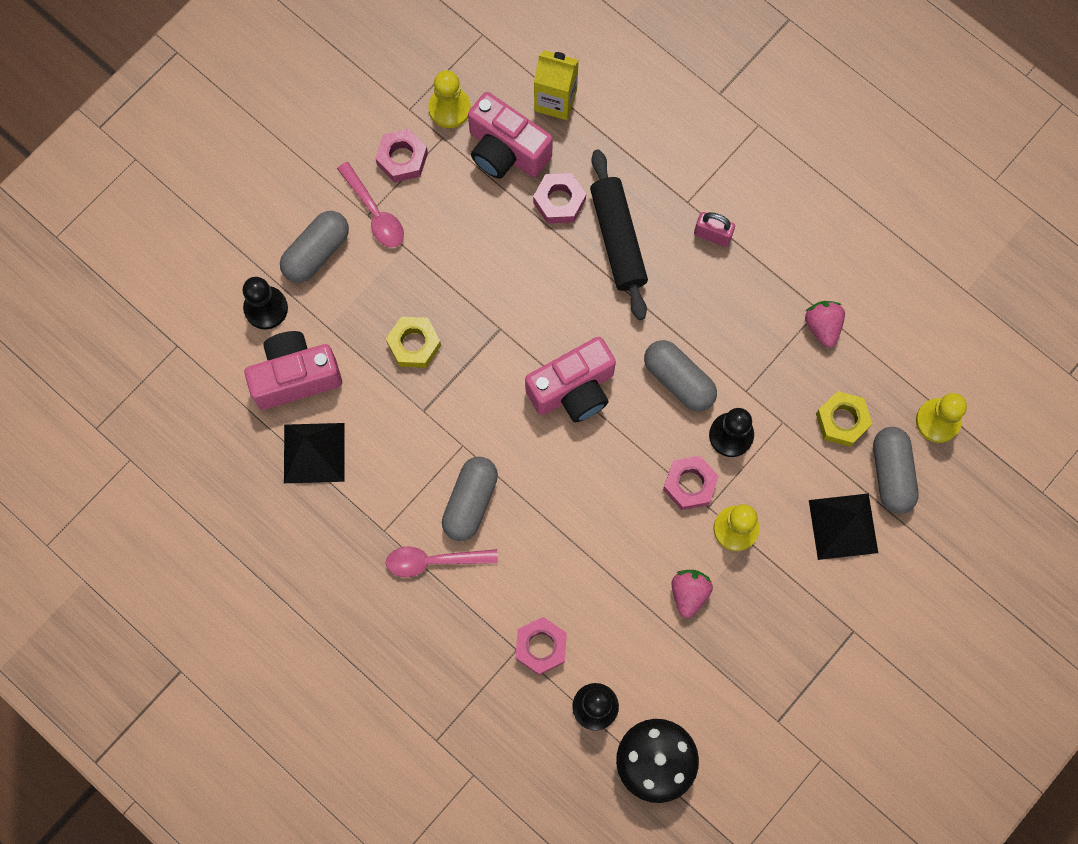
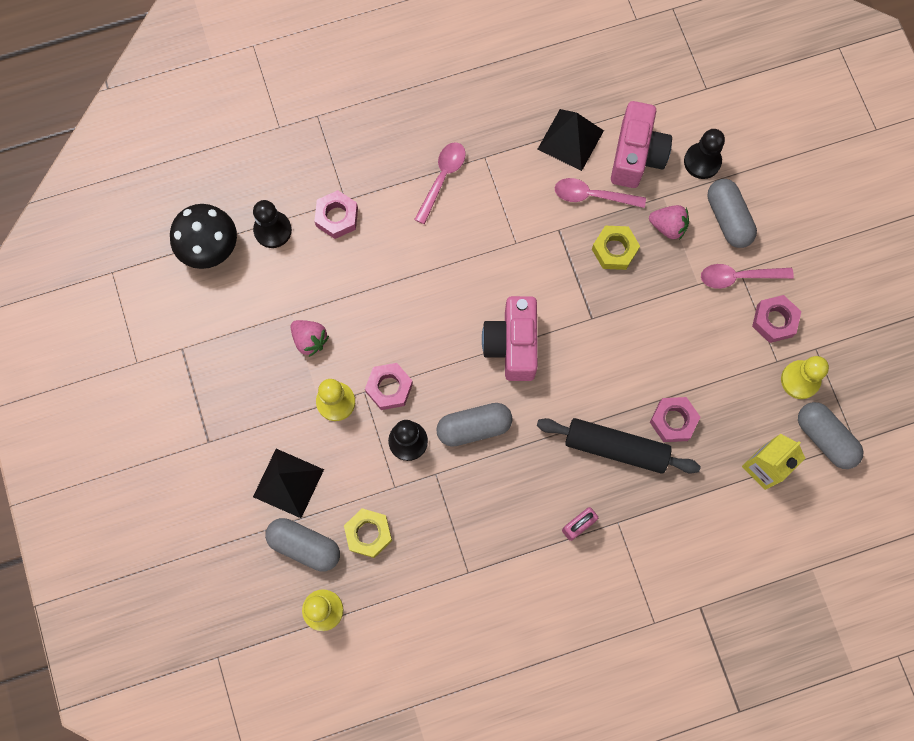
camera: 120 degrees right, 0 degrees up
grey capsule [442,457,498,541] -> grey capsule moved to [798,402,864,469]
pink camera [468,92,553,179] -> none
pink strawberry [805,301,845,348] -> pink strawberry moved to [649,205,689,240]
none -> pink spoon [555,178,646,208]

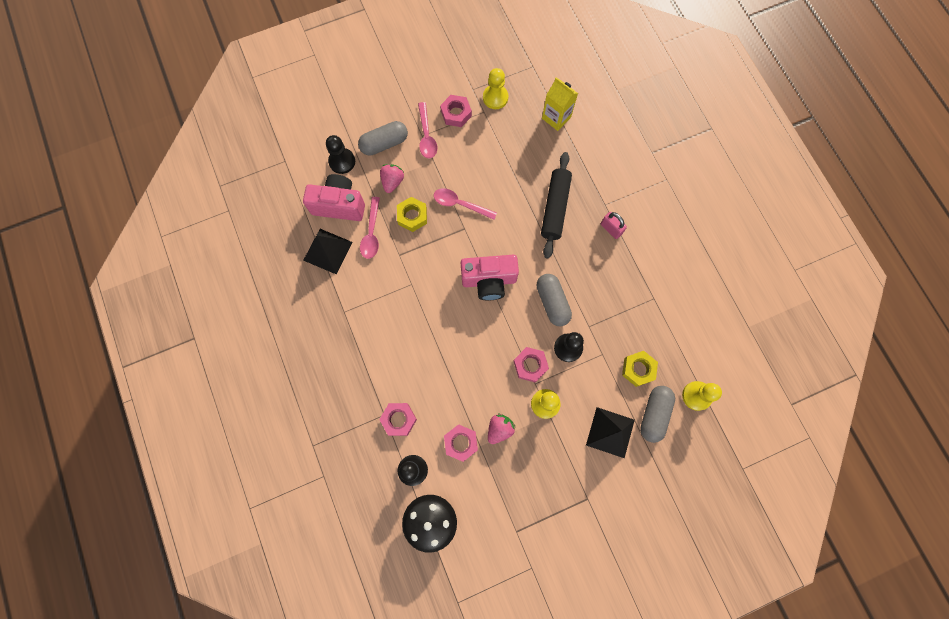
camera: 95 degrees left, 0 degrees up
pink spoon [414,142,466,224] -> pink spoon moved to [434,188,497,220]
pink nut [650,397,700,442] -> pink nut moved to [444,424,478,462]
grey capsule [798,402,864,469] -> none

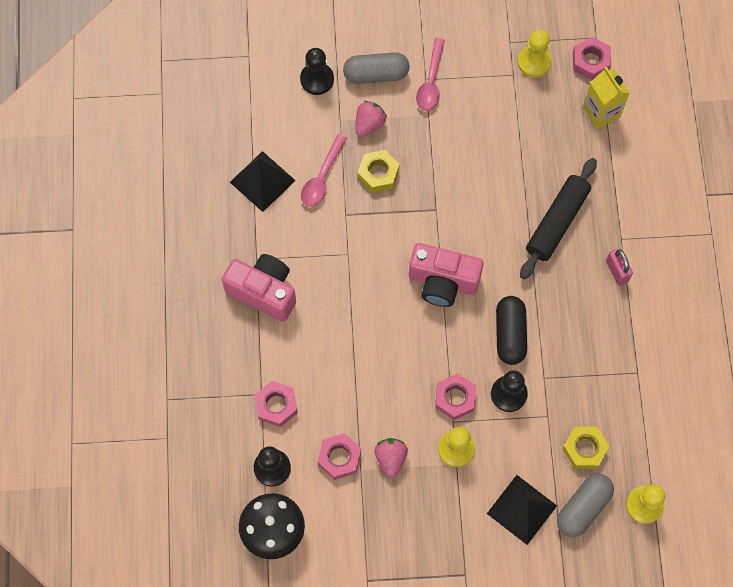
camera: 20 degrees right, 5 degrees down
pink camera [303,174,365,221] -> pink camera moved to [222,254,296,322]
pink spoon [434,188,497,220] -> none
pink nut [440,95,472,127] -> pink nut moved to [573,37,611,80]
pink strawberry [488,413,515,444] -> pink strawberry turned 60 degrees counterclockwise [374,438,408,478]
grey capsule [536,274,572,326] -> black capsule [496,296,527,365]

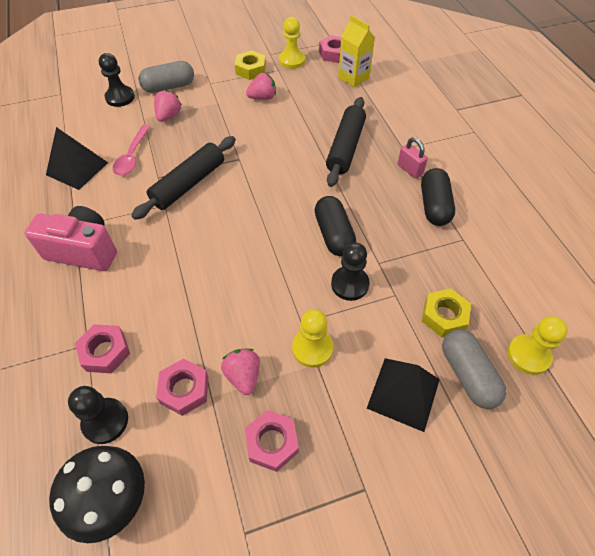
camera: 15 degrees left, 15 degrees down
yellow nut [358,150,399,193] -> yellow nut moved to [235,50,266,80]
pink camera [409,243,484,307] -> none
pink spoon [416,38,445,111] -> none
pink nut [435,373,476,420] -> pink nut moved to [245,410,299,472]
grey capsule [557,474,614,537] -> grey capsule turned 45 degrees counterclockwise [442,329,506,409]
none -> black rolling pin [131,136,236,220]
none -> pink strawberry [246,73,276,100]
none -> black capsule [421,168,455,226]

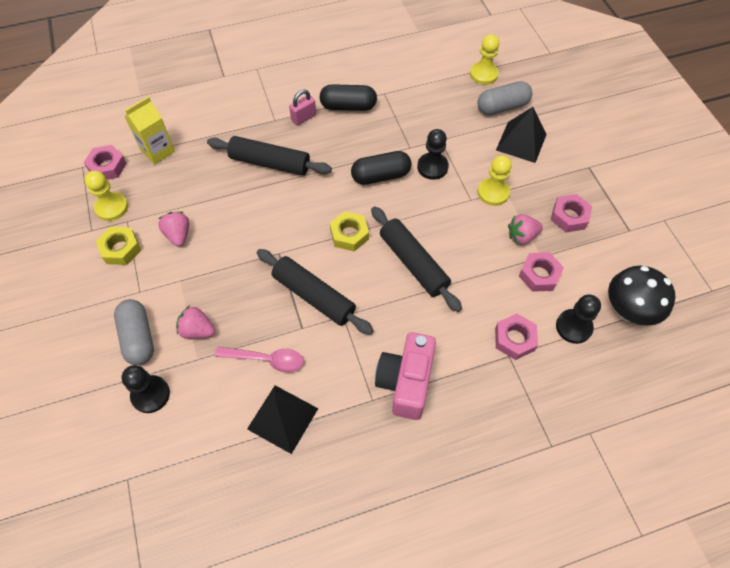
camera: 90 degrees left, 5 degrees up
yellow nut [422,288,471,337] -> yellow nut moved to [330,211,369,251]
none -> black rolling pin [371,206,462,312]

